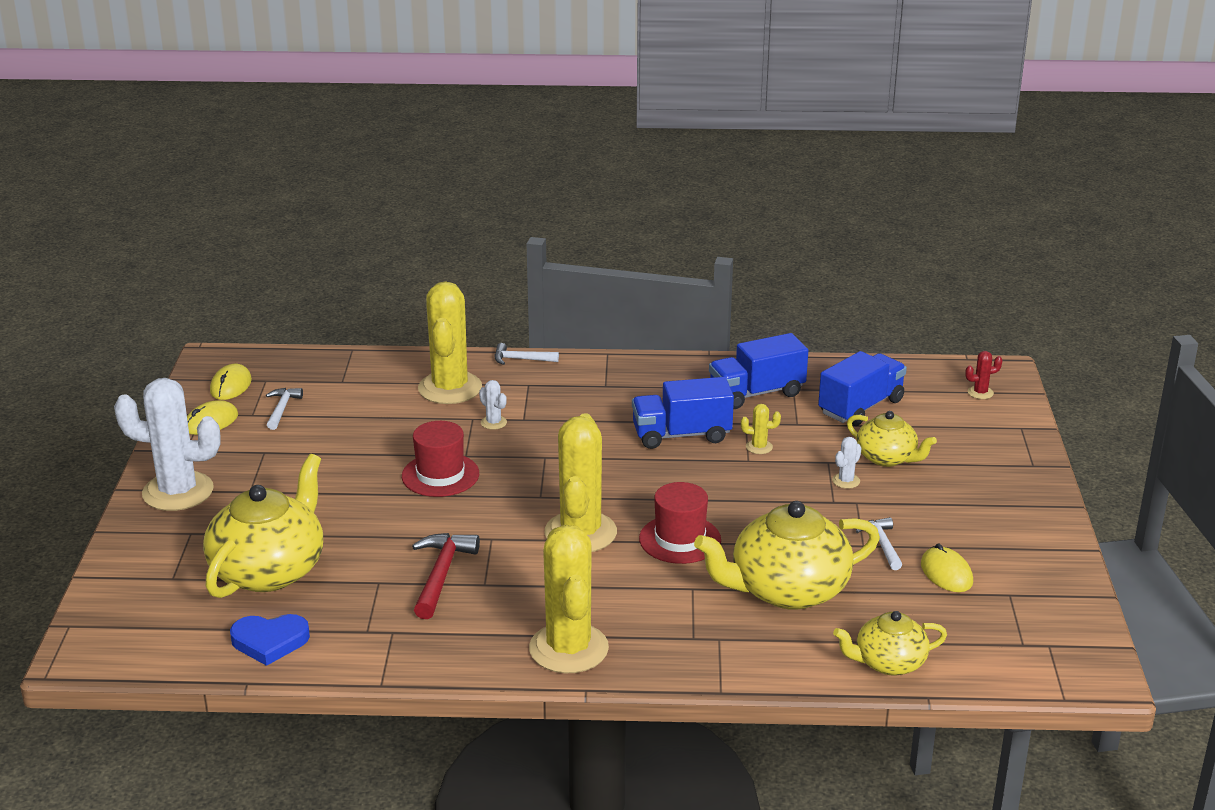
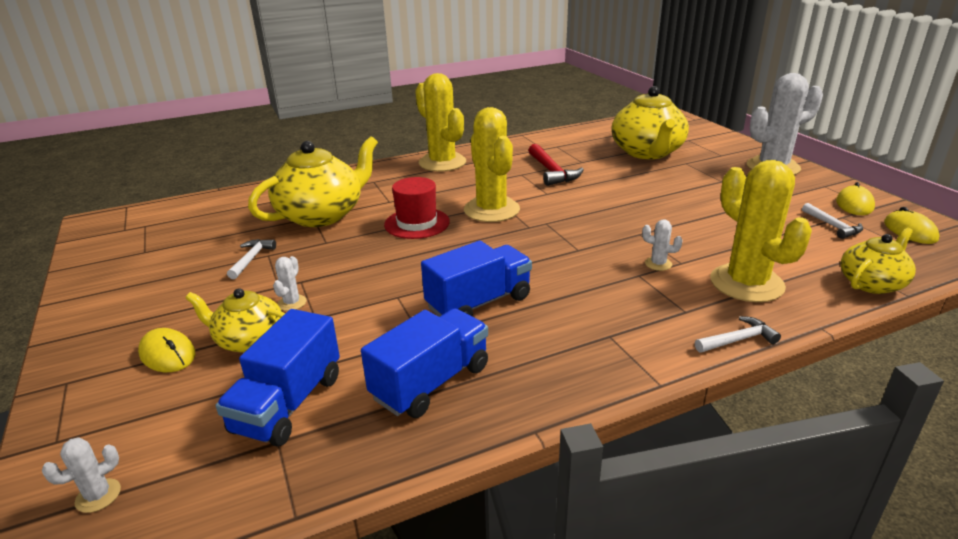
camera: 155 degrees right, 0 degrees up
blue heart [230,614,310,666] -> none
red hat [402,421,479,497] -> none
yellow cactus [741,404,781,454] -> none
yellow teapot [833,611,947,676] -> yellow teapot moved to [840,227,916,294]
white hammer [856,517,902,570] -> white hammer turned 135 degrees counterclockwise [227,239,276,279]
yellow mouse [921,543,973,592] -> yellow mouse moved to [138,328,195,372]
red cactus [965,351,1002,399] -> white cactus [42,437,121,513]

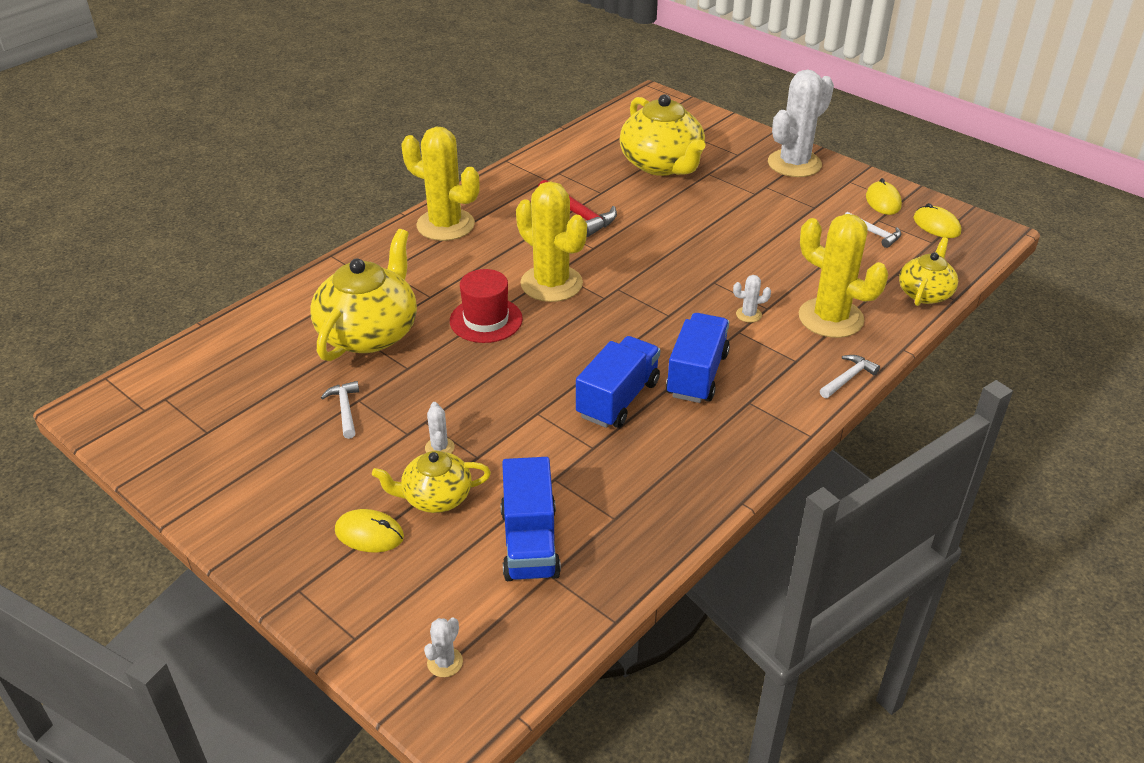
camera: 25 degrees left, 10 degrees up
blue truck [361,308,488,418] -> blue truck moved to [666,313,730,403]

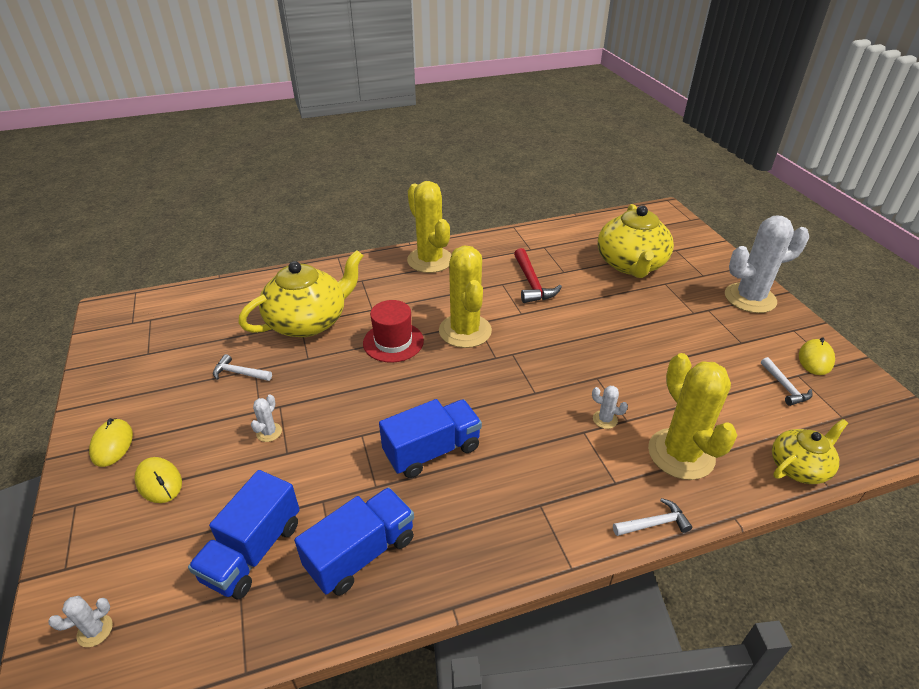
camera: 30 degrees right, 0 degrees up
white hammer [321,381,359,439] -> white hammer turned 90 degrees counterclockwise [213,354,272,381]
yellow teapot [372,451,491,513] -> none
blue truck [666,313,730,403] -> blue truck moved to [294,487,414,596]
yellow mouse [913,203,961,238] -> yellow mouse moved to [89,418,133,467]

